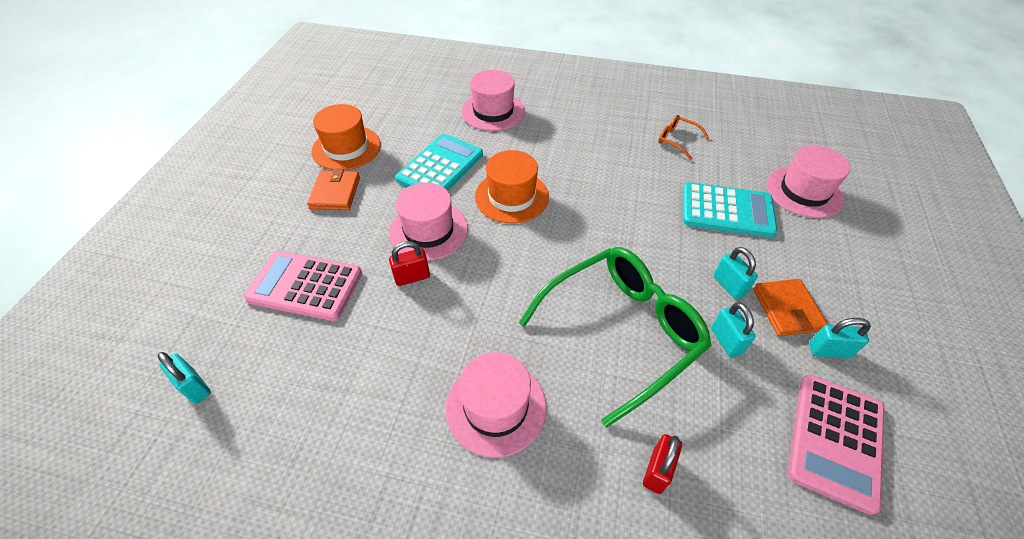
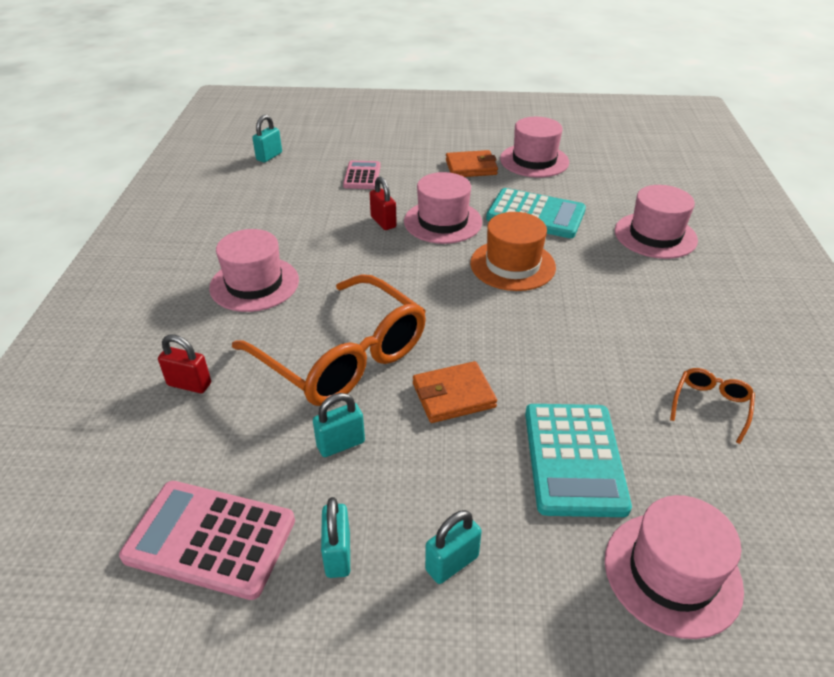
camera: 80 degrees right, 10 degrees down
pink calculator [244,251,362,321] -> pink calculator [343,161,381,189], size x0.61
orange hat [312,104,381,170] -> pink hat [500,117,569,177]
green glasses [519,247,712,428] -> orange glasses [232,274,426,406]
turquoise padlock [714,247,758,300] -> turquoise padlock moved to [425,510,482,584]
orange wallet [753,279,828,336] -> orange wallet moved to [413,361,497,423]

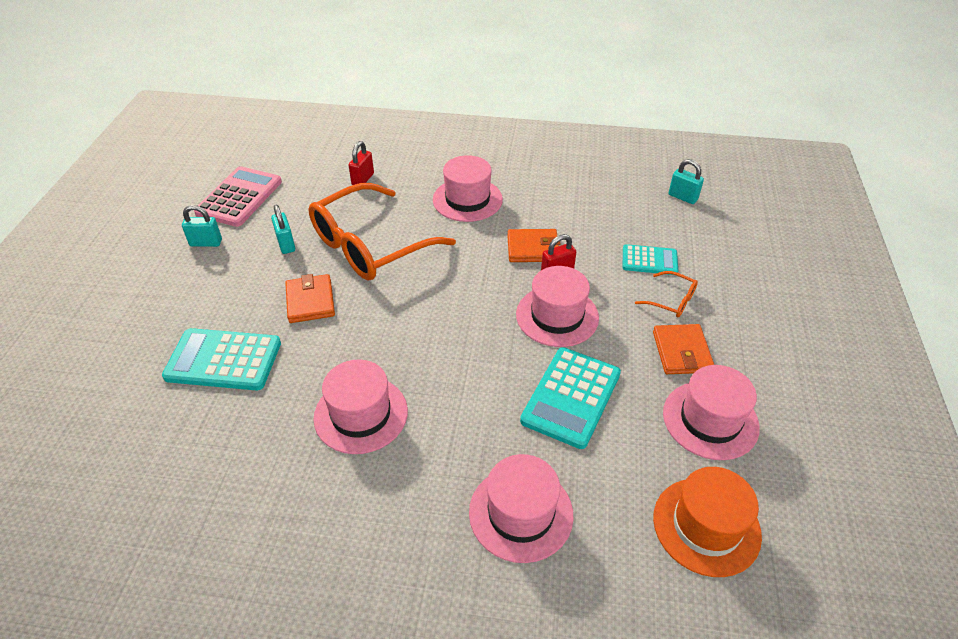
camera: 95 degrees right, 5 degrees up
pink calculator [343,161,381,189] -> turquoise calculator [623,244,678,275]
turquoise padlock [425,510,482,584] -> none
orange hat [470,212,556,291] -> orange hat moved to [653,467,762,577]
pink hat [605,495,744,639] -> pink hat moved to [313,359,408,454]
orange glasses [670,368,755,444] -> orange glasses moved to [635,271,698,317]
none -> orange wallet [507,229,560,262]

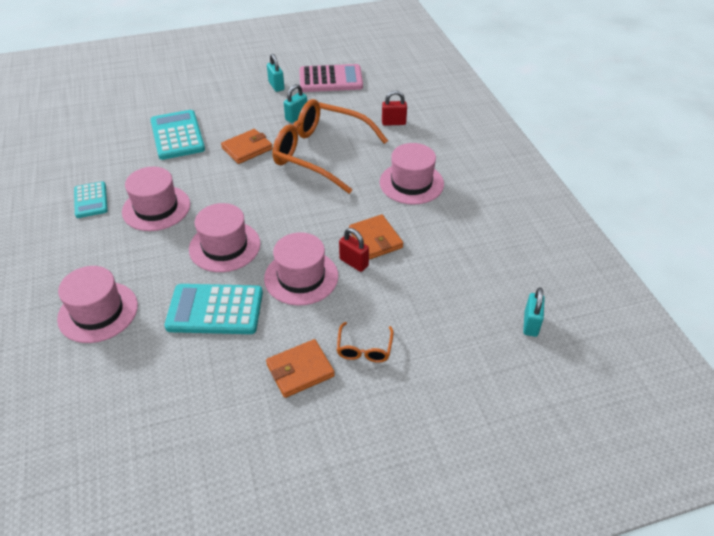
camera: 65 degrees right, 0 degrees up
turquoise calculator [623,244,678,275] -> turquoise calculator moved to [74,181,108,218]
orange hat [653,467,762,577] -> none
pink hat [663,365,760,460] -> pink hat moved to [189,203,261,272]

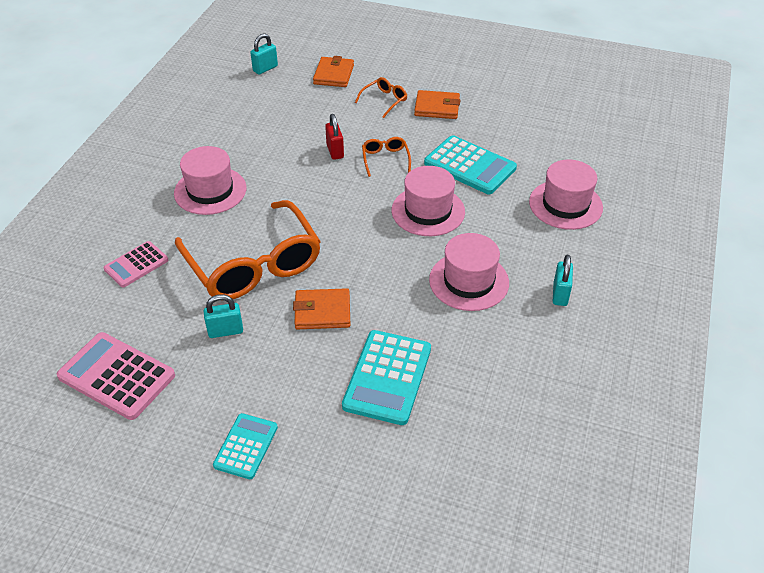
camera: 145 degrees left, 0 degrees up
turquoise calculator [74,181,108,218] -> turquoise calculator moved to [213,413,278,479]
pink hat [264,232,338,305] -> orange glasses [362,137,411,177]
turquoise padlock [267,54,284,92] -> turquoise padlock moved to [553,255,573,306]
orange wallet [349,215,403,259] -> orange wallet moved to [313,56,354,87]
red padlock [382,90,407,126] -> pink calculator [103,241,168,287]

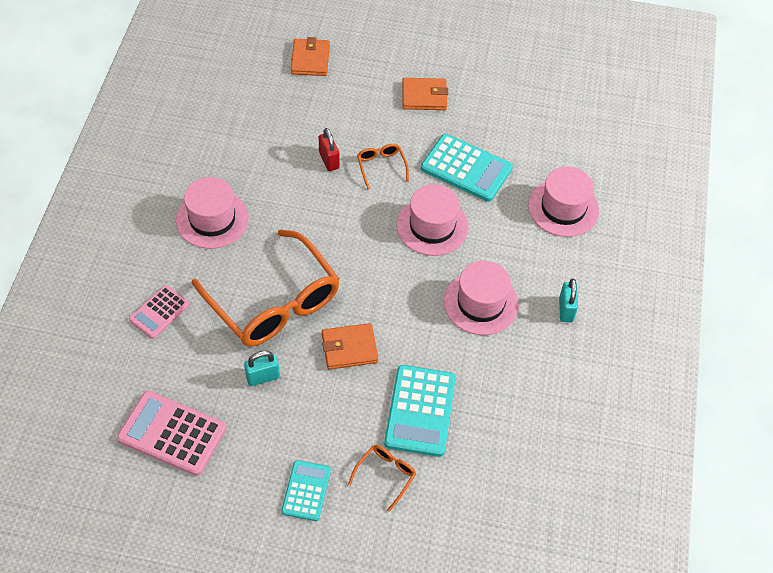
camera: 10 degrees left, 10 degrees up
turquoise padlock [250,33,278,75] -> none
orange glasses [355,77,408,118] -> orange glasses moved to [348,445,416,512]

